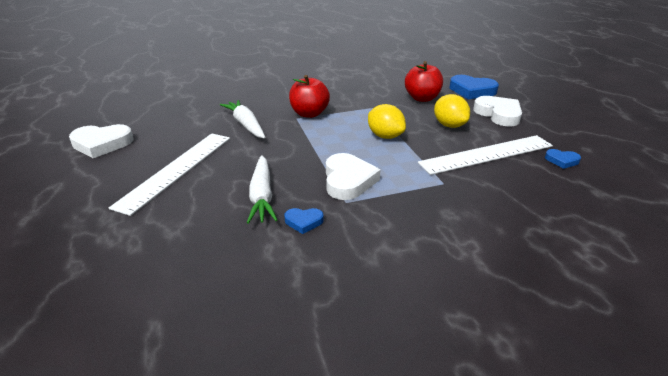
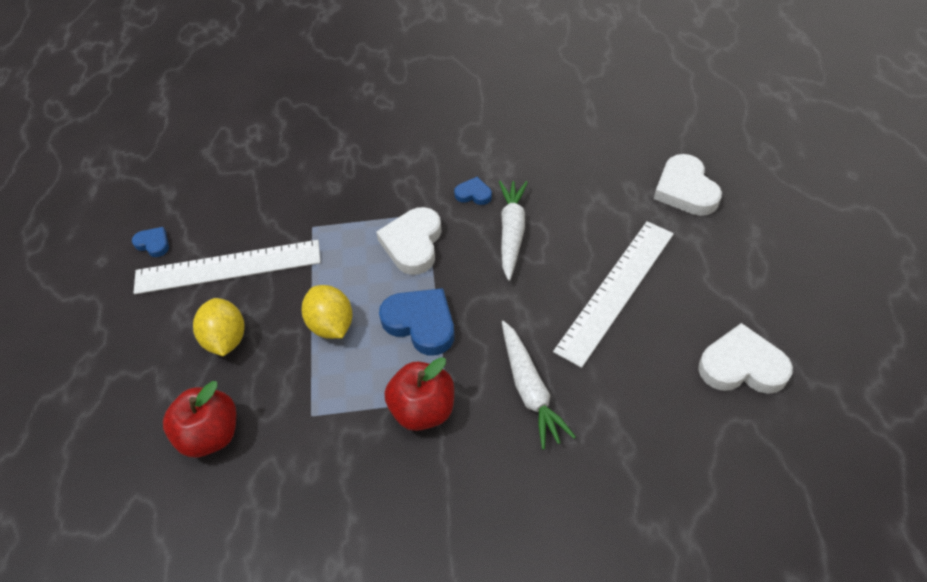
camera: 165 degrees left, 20 degrees up
blue heart [450,75,499,99] -> blue heart moved to [379,288,454,355]
white heart [473,96,522,126] -> white heart moved to [654,154,722,216]

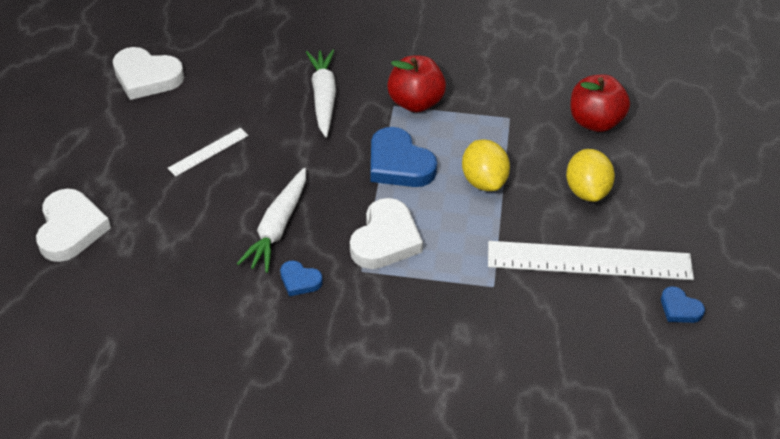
camera: 170 degrees left, 5 degrees down
white ruler [553,221,674,368] -> white ruler [168,128,248,176], size x0.47

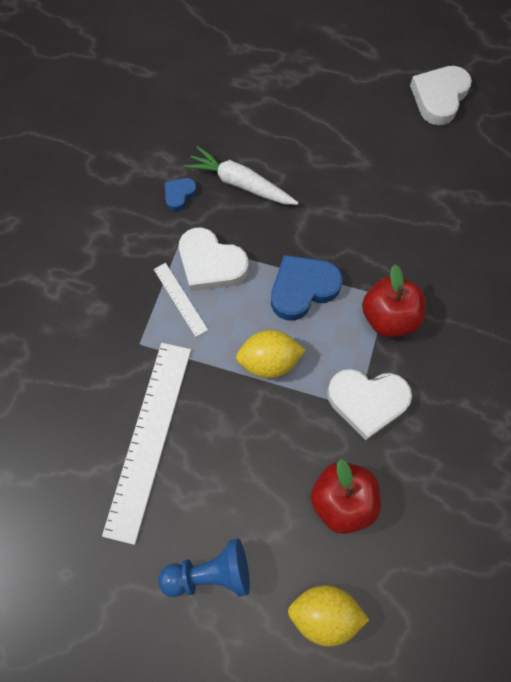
camera: 100 degrees right, 20 degrees up
white heart [36,188,111,262] -> white heart moved to [327,369,412,440]
white ruler [168,128,248,176] -> white ruler moved to [154,263,208,337]
white carrot [306,50,336,137] -> none
yellow lemon [566,149,615,202] -> yellow lemon moved to [288,585,369,647]
blue heart [661,286,705,323] -> none
none -> blue pawn [158,538,250,597]

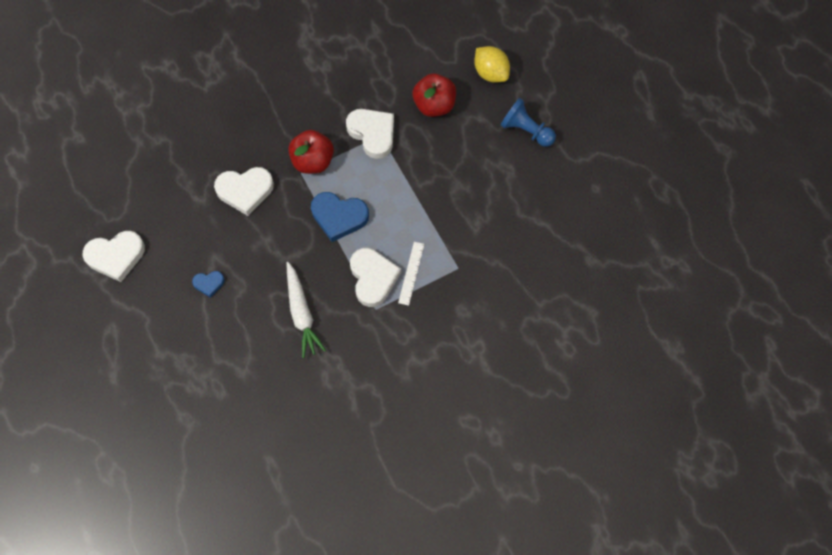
camera: 135 degrees left, 0 degrees up
white ruler [102,343,191,545] -> none
blue heart [165,178,197,211] -> blue heart moved to [192,271,225,298]
yellow lemon [236,330,306,378] -> none
none -> white heart [214,167,274,216]

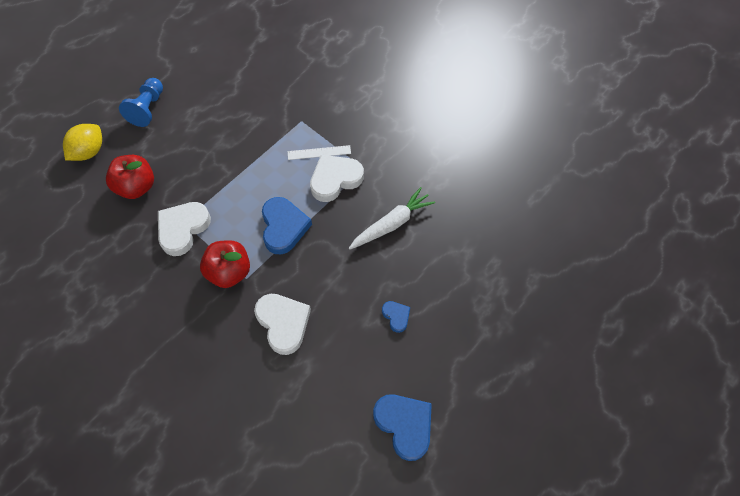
camera: 110 degrees left, 5 degrees down
white heart [83,231,145,282] -> blue heart [373,394,432,461]

